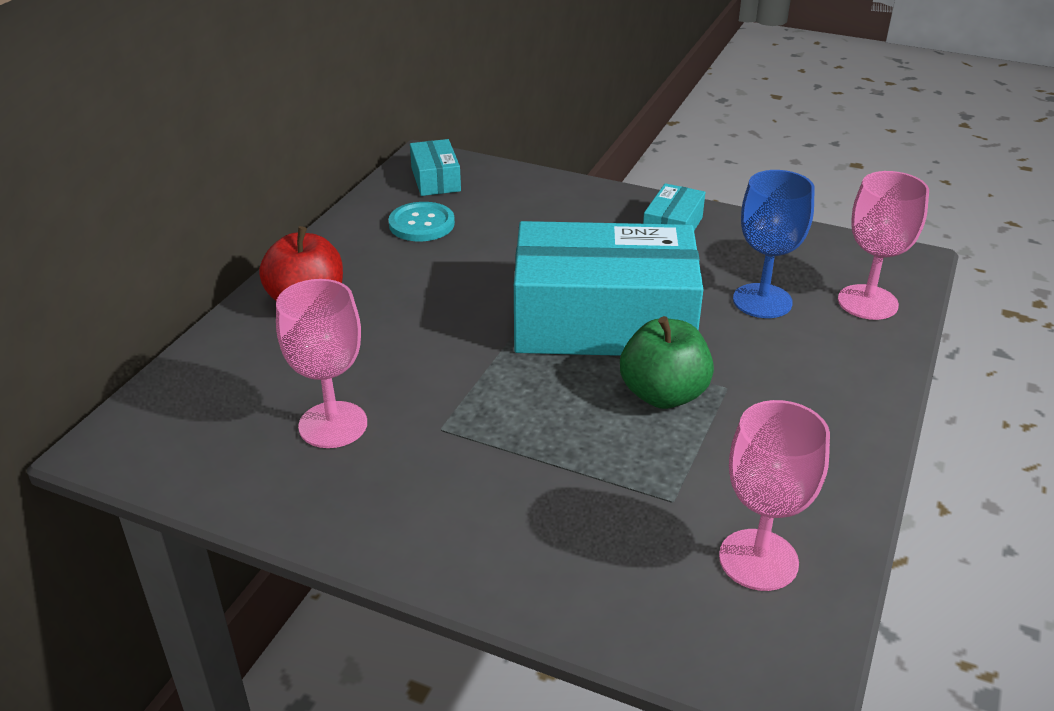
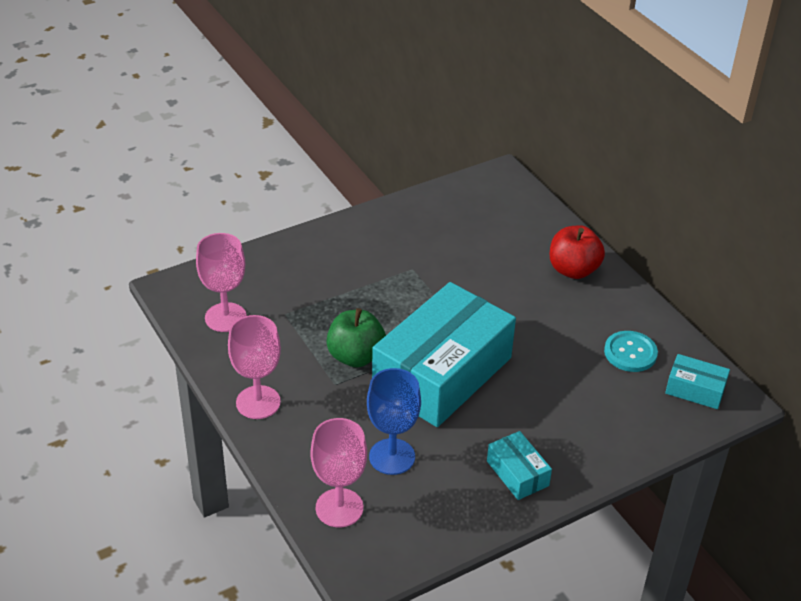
camera: 125 degrees right, 5 degrees up
pink goblet [276,279,367,448] -> pink goblet moved to [228,315,281,419]

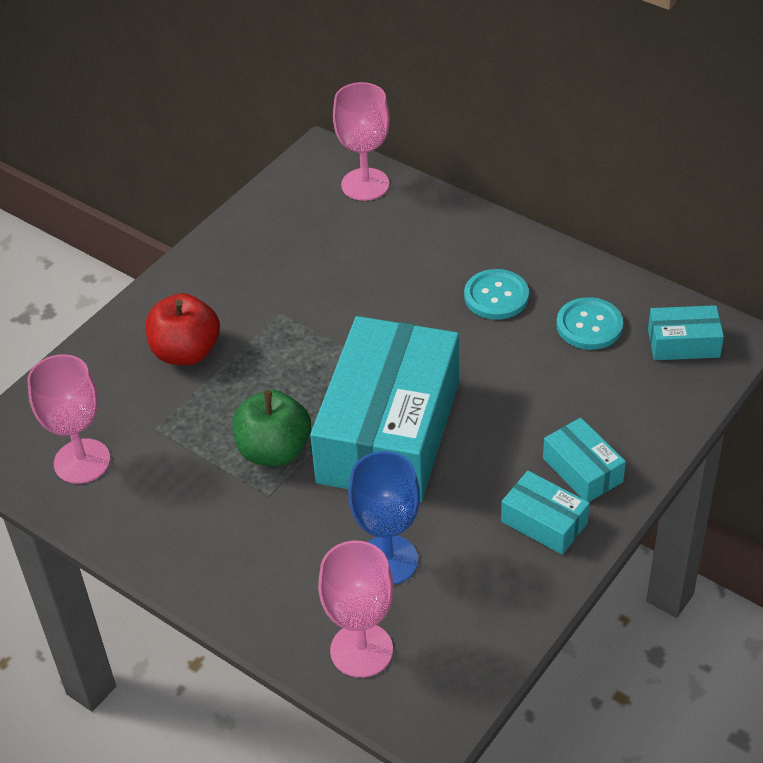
camera: 20 degrees left, 5 degrees up
pink goblet [228,315,281,419] -> pink goblet moved to [333,82,390,201]
red apple [550,225,605,279] -> red apple moved to [146,293,220,365]
none -> turquoise button [464,269,529,320]
none -> turquoise box [543,418,626,502]

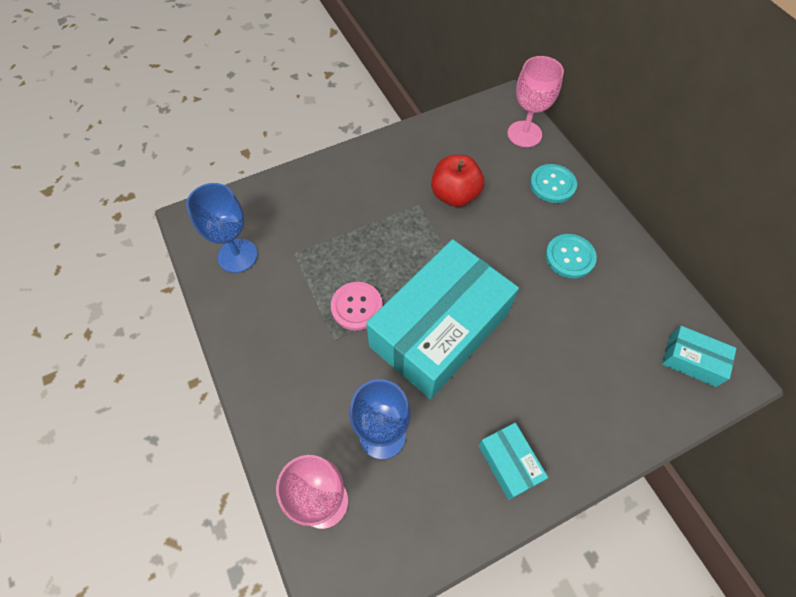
camera: 25 degrees right, 15 degrees up
pink goblet [27,354,110,484] -> blue goblet [186,183,258,273]
red apple [146,293,220,365] -> red apple moved to [431,155,484,207]
green apple [232,390,311,466] -> pink button [331,282,383,330]
turquoise box [543,418,626,502] -> none
turquoise button [556,297,623,350] -> turquoise button moved to [530,164,577,203]

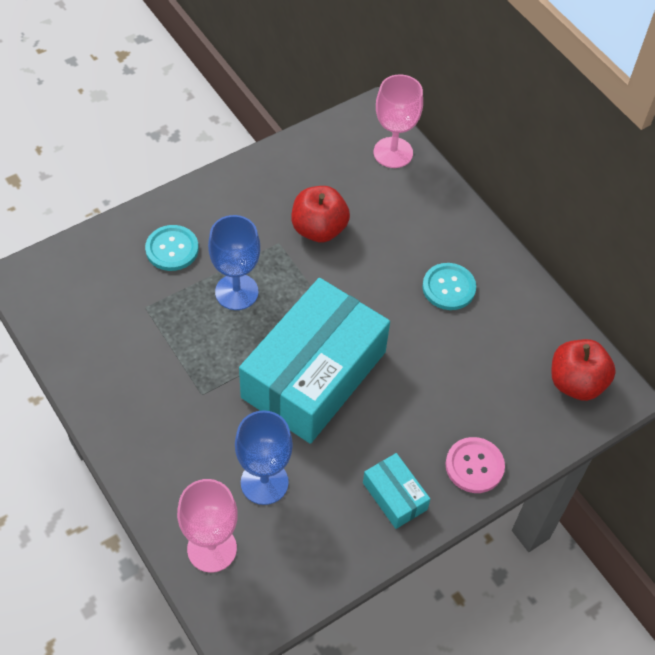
camera: 10 degrees left, 5 degrees down
blue goblet [186,183,258,273] -> blue goblet moved to [208,215,260,310]
pink button [331,282,383,330] -> pink button moved to [446,437,505,493]
turquoise button [530,164,577,203] -> turquoise button moved to [145,225,199,271]
turquoise box [662,326,736,387] -> red apple [551,339,616,401]

